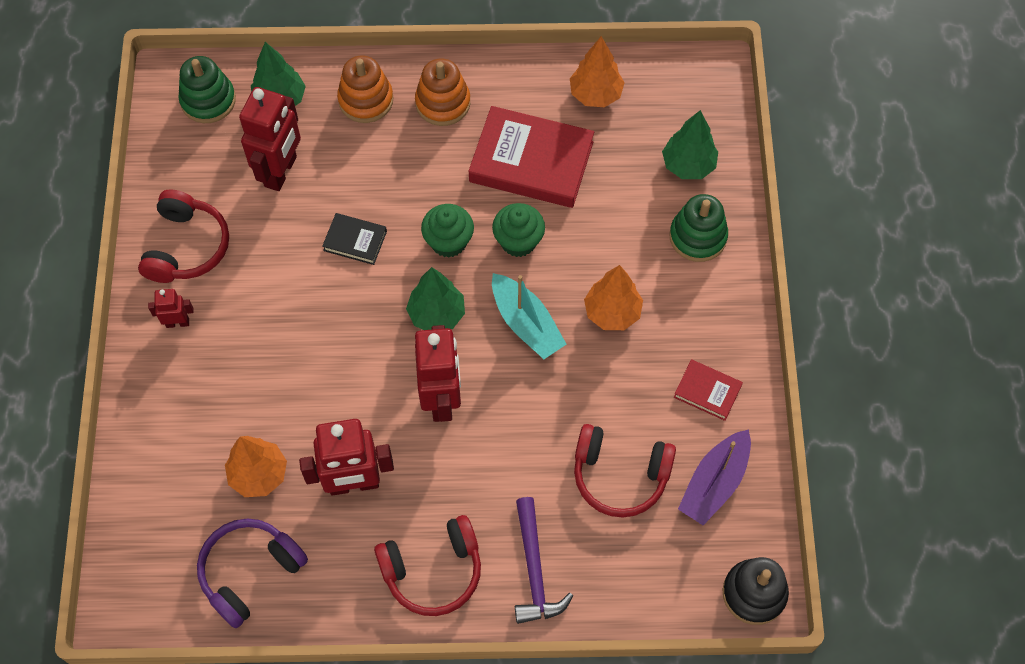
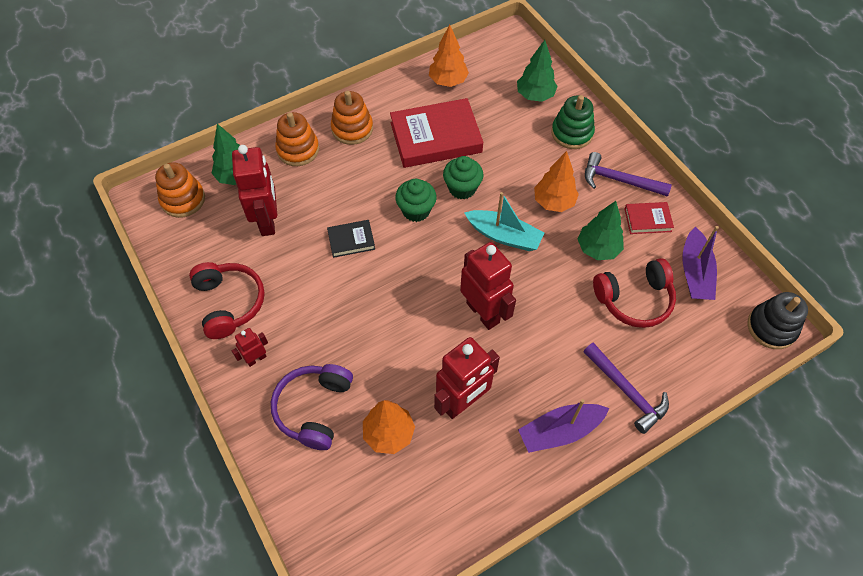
camera: 30 degrees left, 5 degrees down
green stacking toy [179,56,236,123] -> orange stacking toy [155,162,205,218]
purple headphones [197,519,308,628] -> purple headphones moved to [271,364,353,450]
red headphones [374,515,481,616] -> purple boat [518,399,609,453]
green tree [406,267,465,330] -> green tree moved to [578,201,624,260]
none -> purple hammer [585,152,672,197]

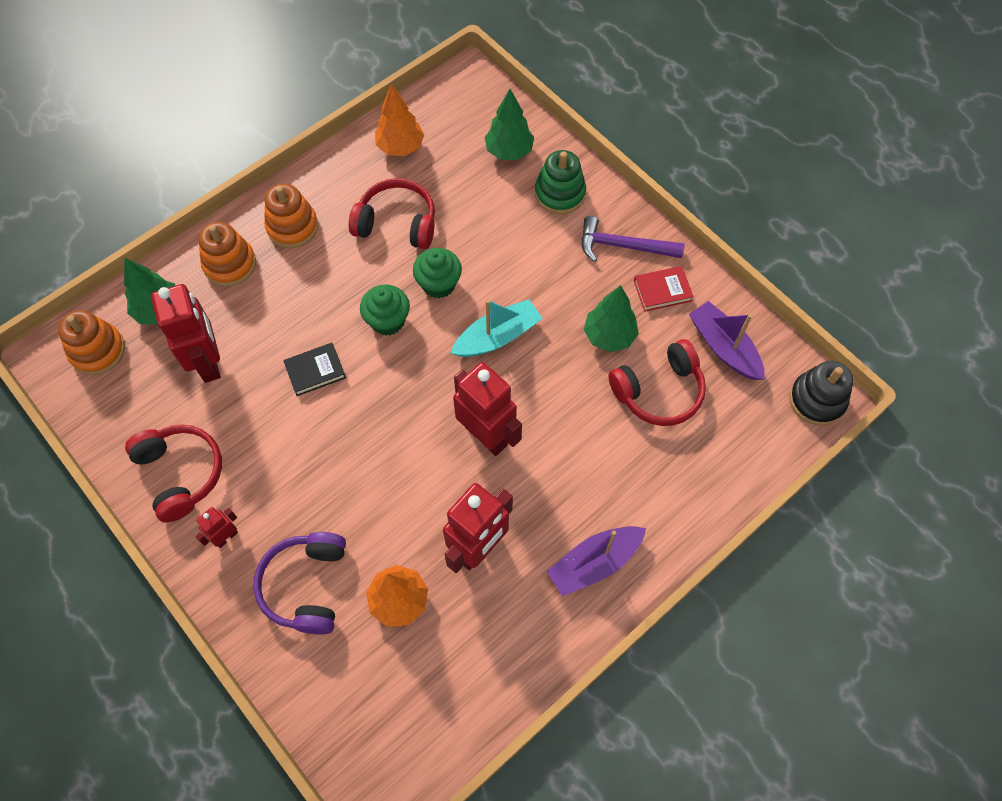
camera: 10 degrees left, 5 degrees up
red book [390,98,483,168] -> red headphones [349,178,435,249]
turquoise boat [464,192,544,251] -> turquoise boat turned 45 degrees counterclockwise [451,299,543,357]
orange tree [534,151,579,212] -> none
purple hammer [583,342,669,434] -> none
purple boat [682,226,719,300] -> purple boat turned 150 degrees clockwise [689,301,765,380]

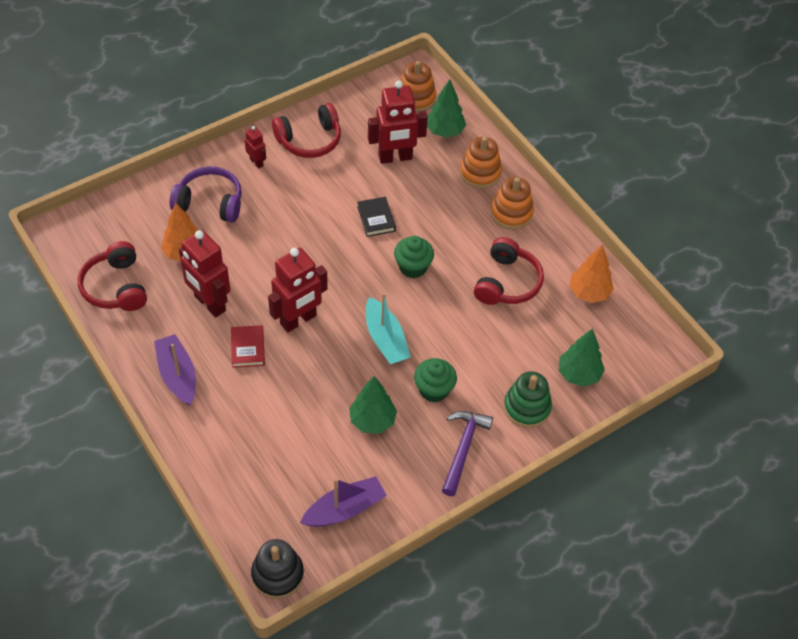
camera: 95 degrees right, 10 degrees down
green cupcake [413,248,462,299] -> green cupcake moved to [414,358,457,402]
red headphones [608,339,706,426] -> red headphones moved to [78,241,147,311]
red book [634,266,694,312] -> red book moved to [231,325,265,368]

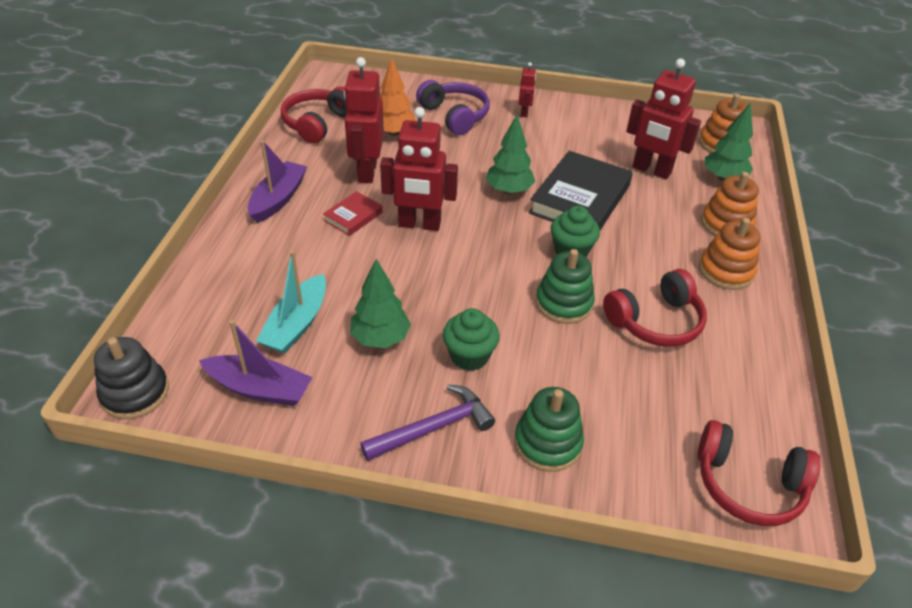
camera: 45 degrees right, 10 degrees down
red headphones [272,103,341,158] -> red headphones moved to [698,420,821,526]
black book [357,197,396,237] -> black book [529,151,633,230], size x2.05
turquoise boat [366,293,411,364] -> turquoise boat moved to [256,251,326,353]
green tree [559,328,605,387] -> green tree moved to [486,115,535,195]
orange tree [569,244,614,303] -> none
none -> green stacking toy [536,249,595,324]

